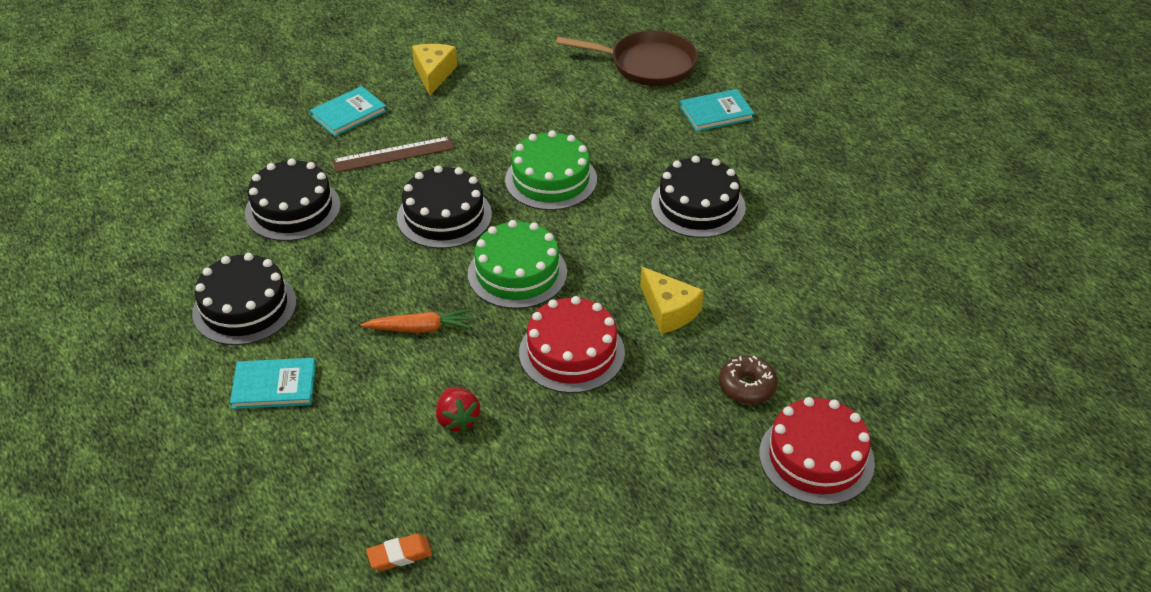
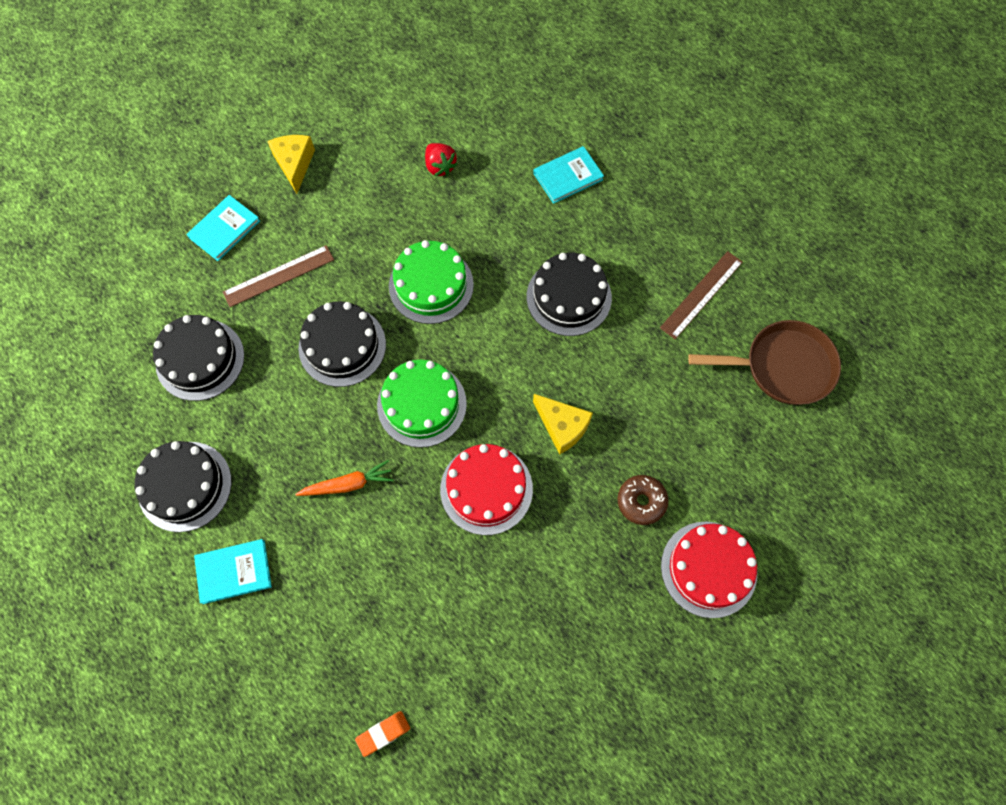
camera: 10 degrees left, 25 degrees up
red strawberry [436,387,480,433] -> red strawberry moved to [425,143,458,176]
brown pan [556,30,698,86] -> brown pan moved to [688,320,841,405]
none -> brown ruler [660,251,743,339]

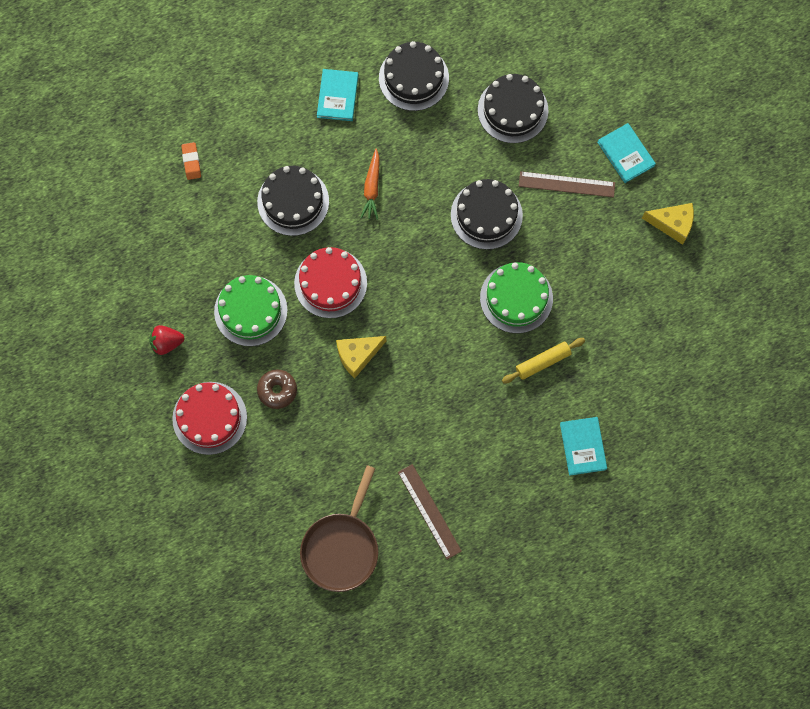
camera: 110 degrees right, 5 degrees up
brown ruler [223,245,334,307] -> brown ruler turned 75 degrees counterclockwise [519,171,615,198]
green cake [377,360,467,448] -> green cake moved to [214,275,288,346]
red strawberry [425,143,458,176] -> red strawberry moved to [149,325,184,355]
black cake [527,252,612,336] -> black cake moved to [257,166,329,236]
none -> yellow rolling pin [502,338,585,383]

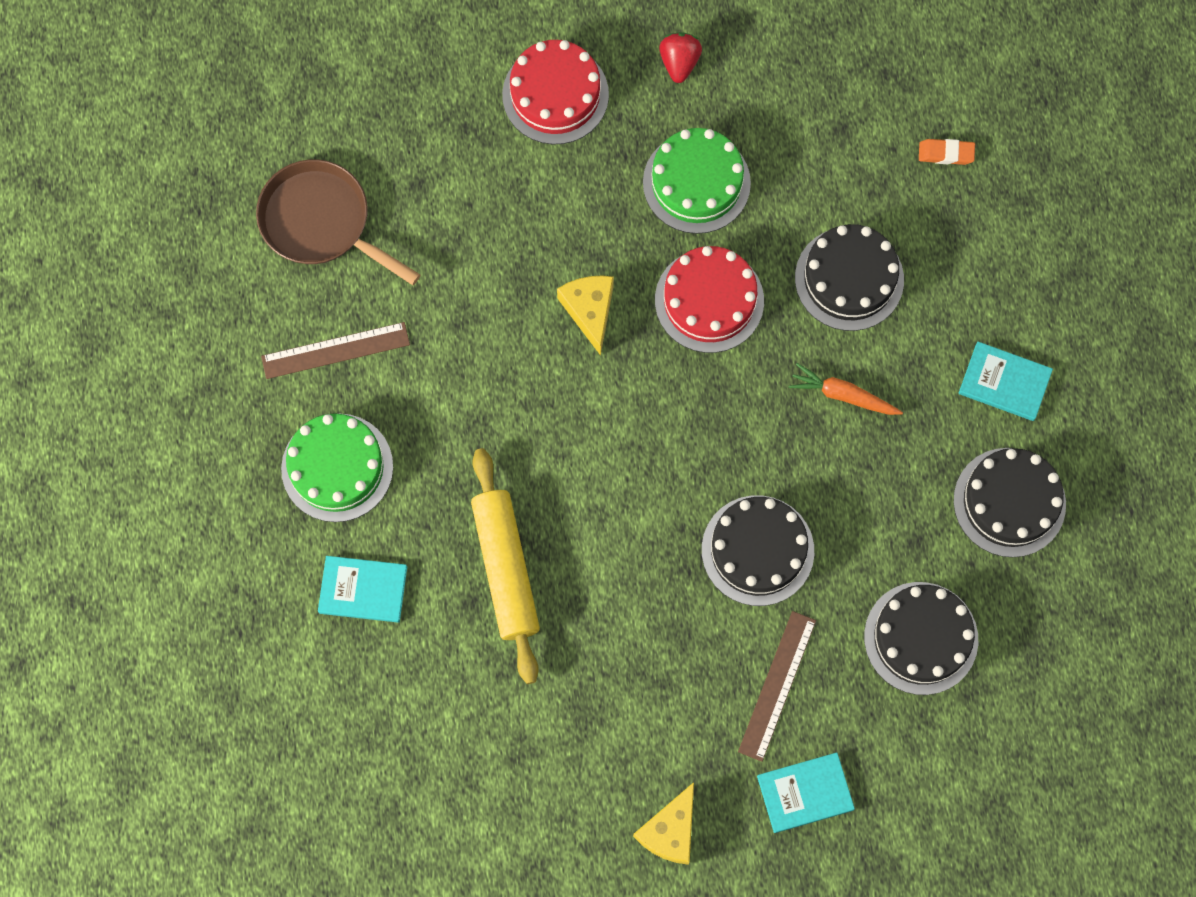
camera: 105 degrees right, 0 degrees up
brown donut [257,369,297,409] -> none
green cake [480,262,553,333] -> green cake moved to [281,413,393,522]
yellow rolling pin [502,338,585,383] -> yellow rolling pin [471,448,540,684], size x1.69

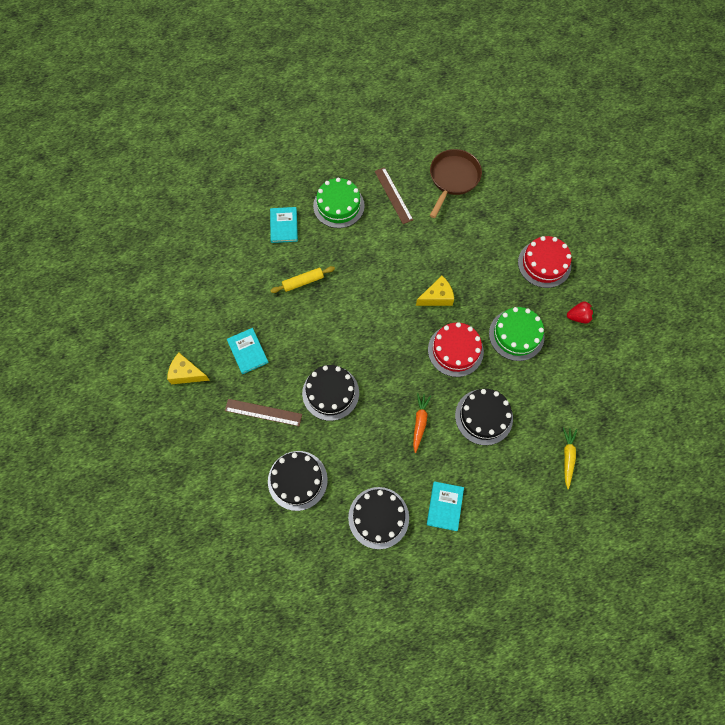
camera: 80 degrees right, 5 degrees down
yellow rolling pin [471,448,540,684] -> yellow rolling pin [270,266,335,293], size x0.59
turquoise book [757,752,855,833] -> turquoise book moved to [227,328,269,374]
orange eraser [919,139,975,165] -> yellow carrot [563,427,577,489]

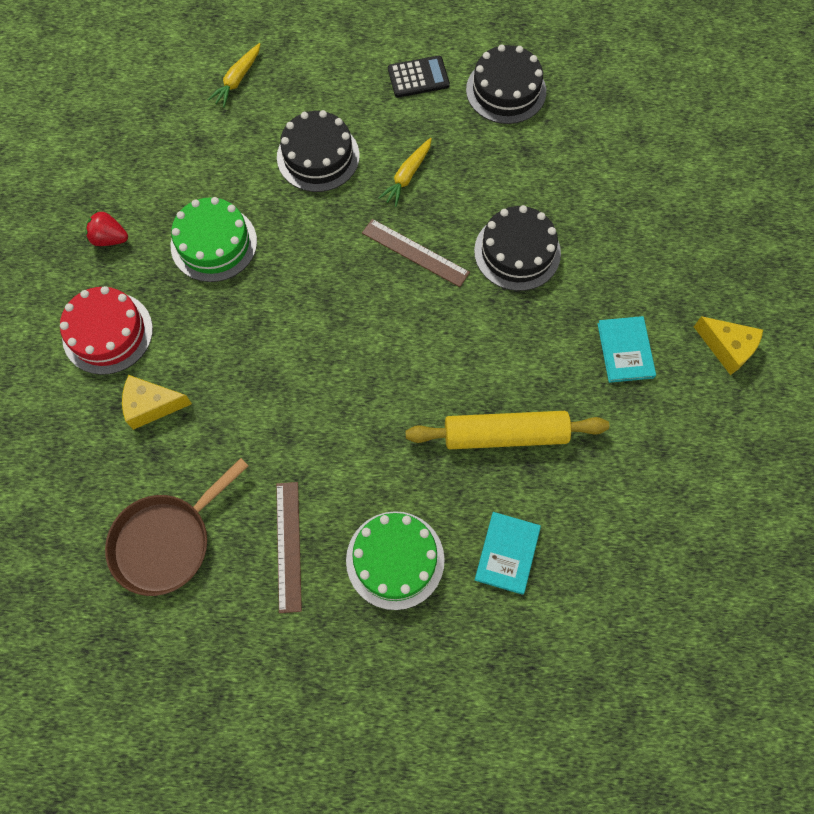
camera: 160 degrees left, 0 degrees up
brown ruler [225,399,302,426] -> brown ruler moved to [362,219,470,287]
black cake [268,451,328,511] -> none
yellow rolling pin [270,266,335,293] -> yellow rolling pin [406,411,609,449], size x1.69
orange carrot [413,393,431,453] -> yellow carrot [378,138,432,207]
yellow cheese [416,276,454,306] -> yellow cheese moved to [122,375,192,430]
turquoise book [427,481,464,531] -> black calculator [388,56,450,98]
red cake [428,322,484,377] -> none

